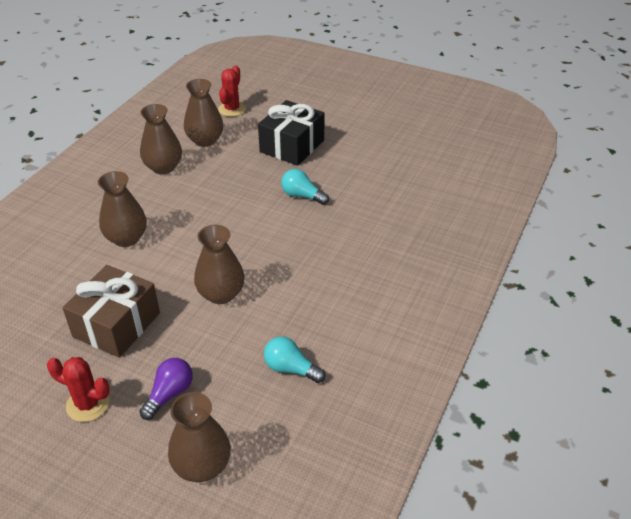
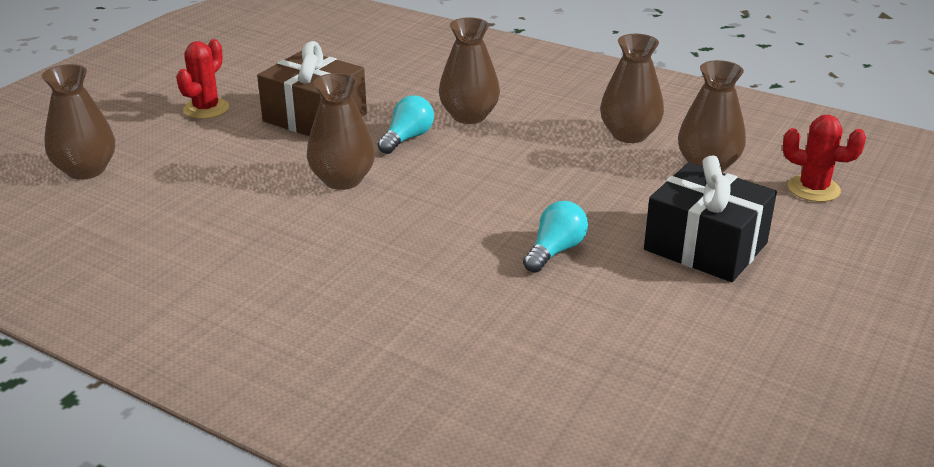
camera: 95 degrees right, 10 degrees down
purple light bulb [139,358,193,420] -> none
turquoise light bulb [264,336,326,383] -> turquoise light bulb moved to [378,96,434,154]

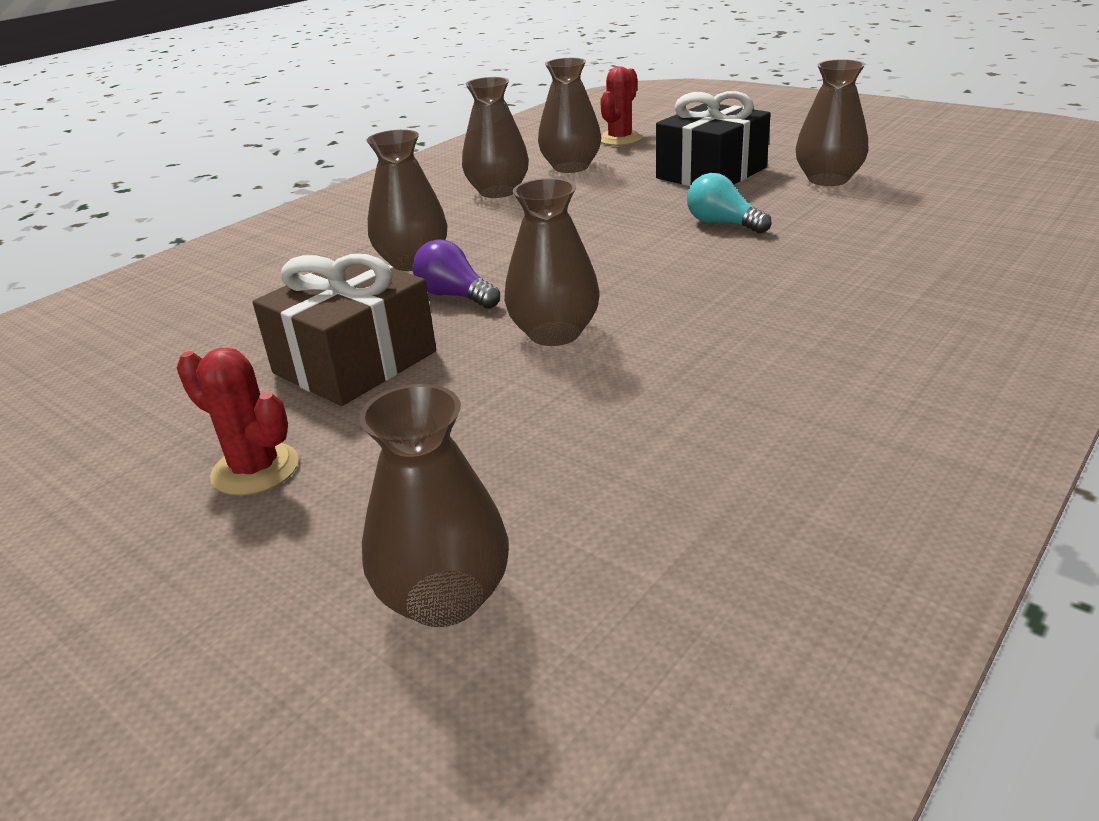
camera: 80 degrees left, 0 degrees up
turquoise light bulb [378,96,434,154] -> purple light bulb [412,239,500,309]
none -> brown vase [796,59,869,186]

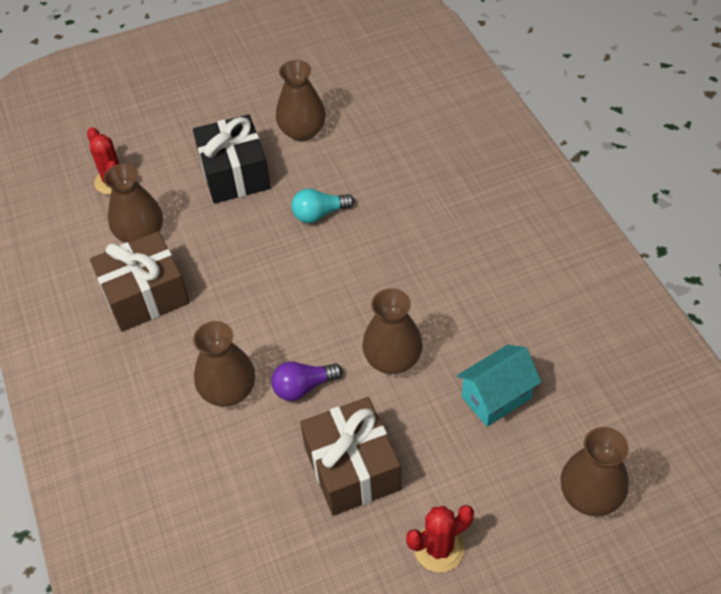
camera: 60 degrees left, 20 degrees up
brown vase [462,77,529,198] -> brown gift [90,231,190,332]
none -> turquoise house [457,345,542,427]

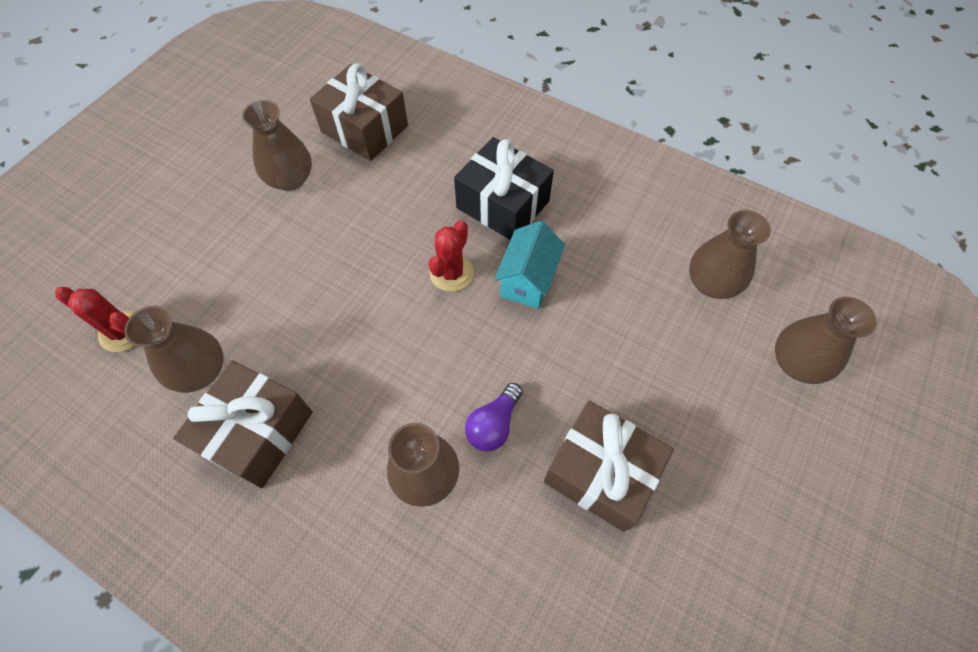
camera: 40 degrees left, 10 degrees up
black gift [193,114,271,203] -> black gift moved to [454,137,554,240]
turquoise light bulb [291,189,354,223] -> none
brown vase [362,288,423,374] -> brown vase moved to [689,210,771,299]
red cactus [406,505,474,572] -> red cactus moved to [429,220,474,292]
turquoise house [457,345,542,427] -> turquoise house moved to [494,221,565,309]
none -> brown gift [310,64,408,161]

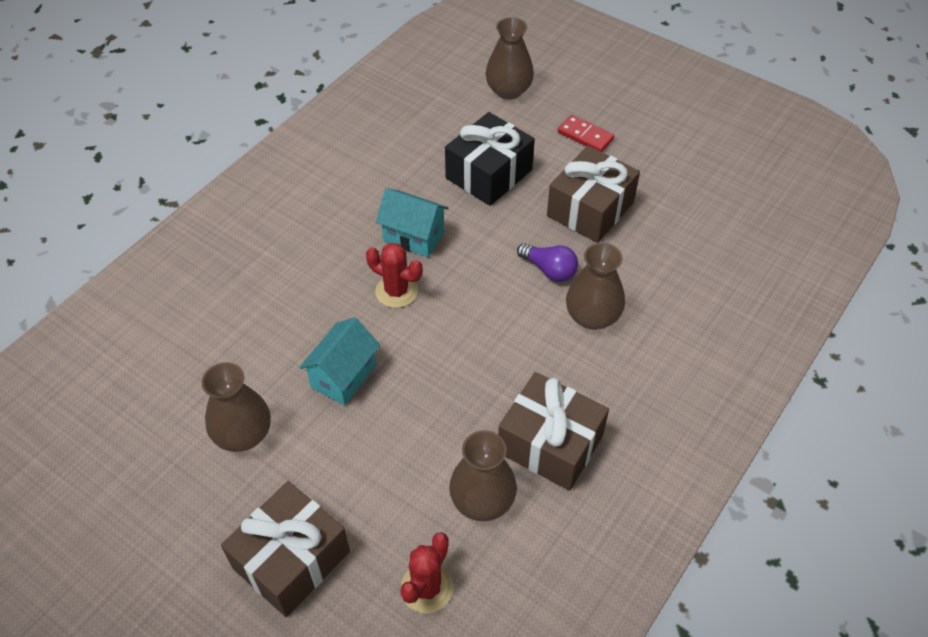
camera: 85 degrees left, 10 degrees down
brown gift [310,64,408,161] -> brown gift moved to [221,481,350,617]
black gift [454,137,554,240] -> black gift moved to [445,112,535,206]
brown vase [689,210,771,299] -> none
none -> turquoise house [299,317,380,405]
none -> red domino [558,115,614,152]

